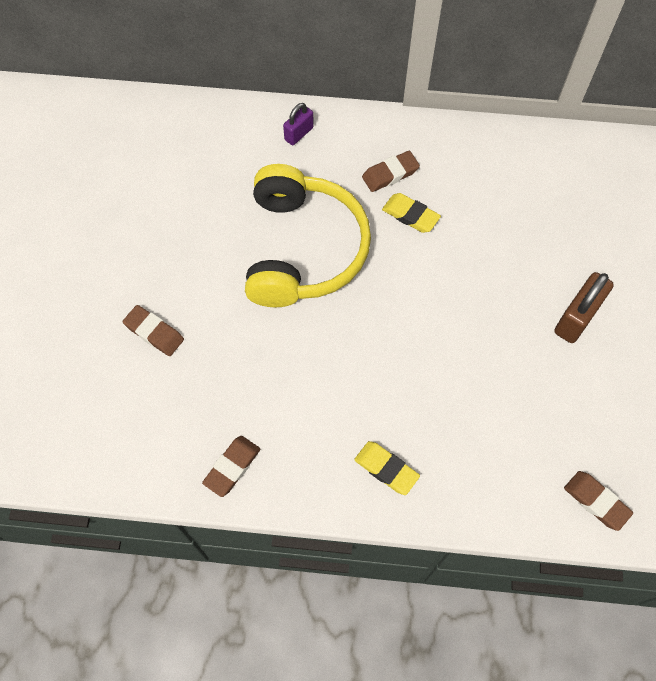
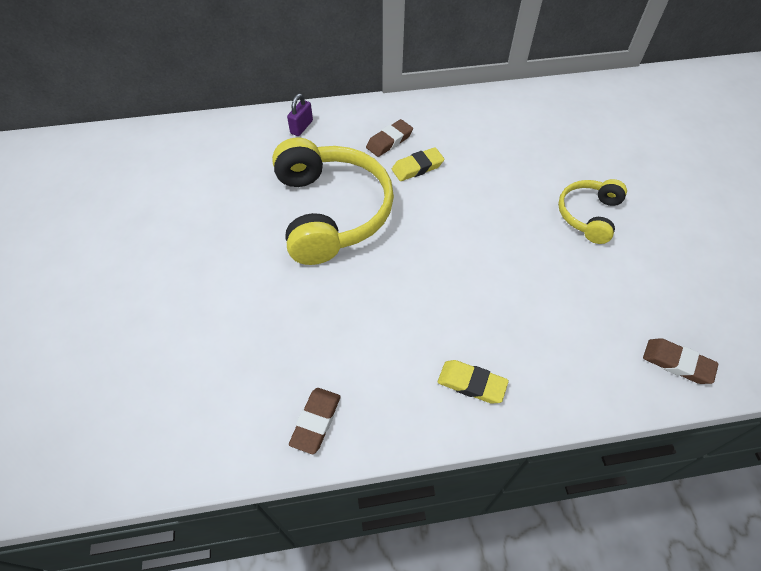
camera: 15 degrees left, 10 degrees down
brown eraser [123,305,184,356] -> none
yellow eraser [382,193,441,233] -> yellow eraser turned 45 degrees counterclockwise [392,147,444,181]
brown padlock [554,272,614,343] -> yellow headphones [558,179,627,244]

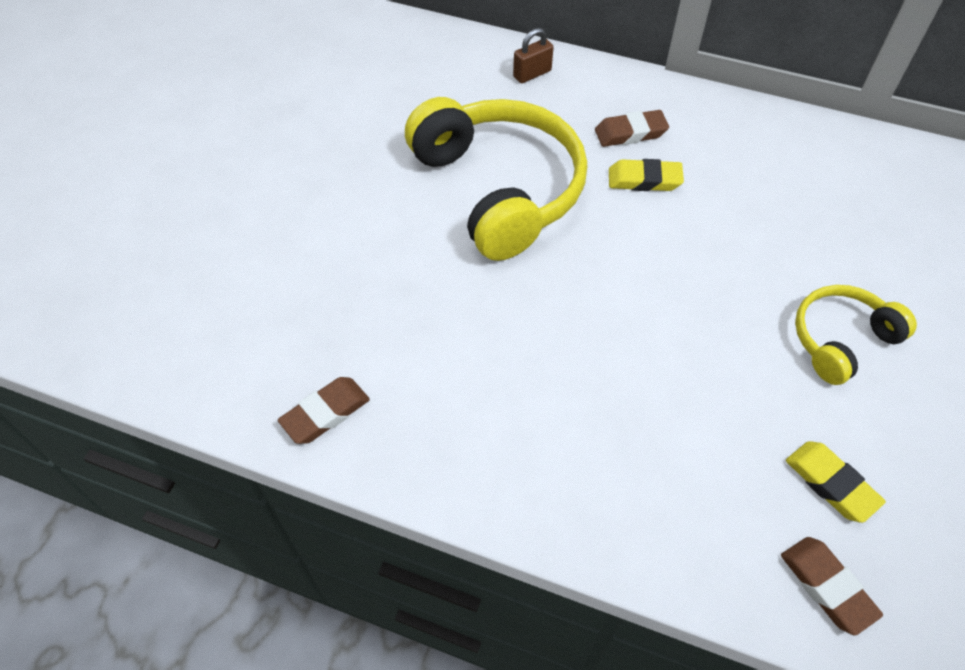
camera: 30 degrees right, 0 degrees up
yellow headphones [272,137,394,265] -> yellow headphones turned 45 degrees counterclockwise [405,97,587,261]
purple padlock [287,94,313,136] -> brown padlock [513,28,554,83]
yellow eraser [438,360,509,404] -> yellow eraser moved to [786,441,886,523]

